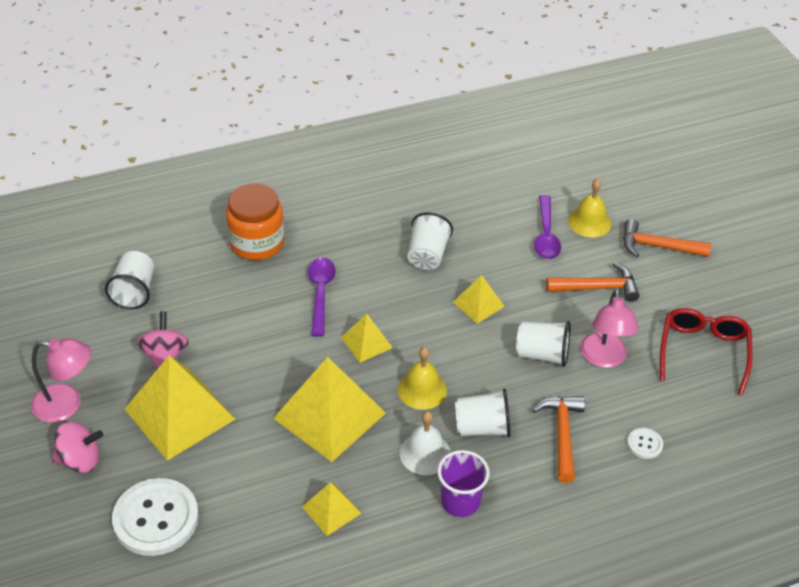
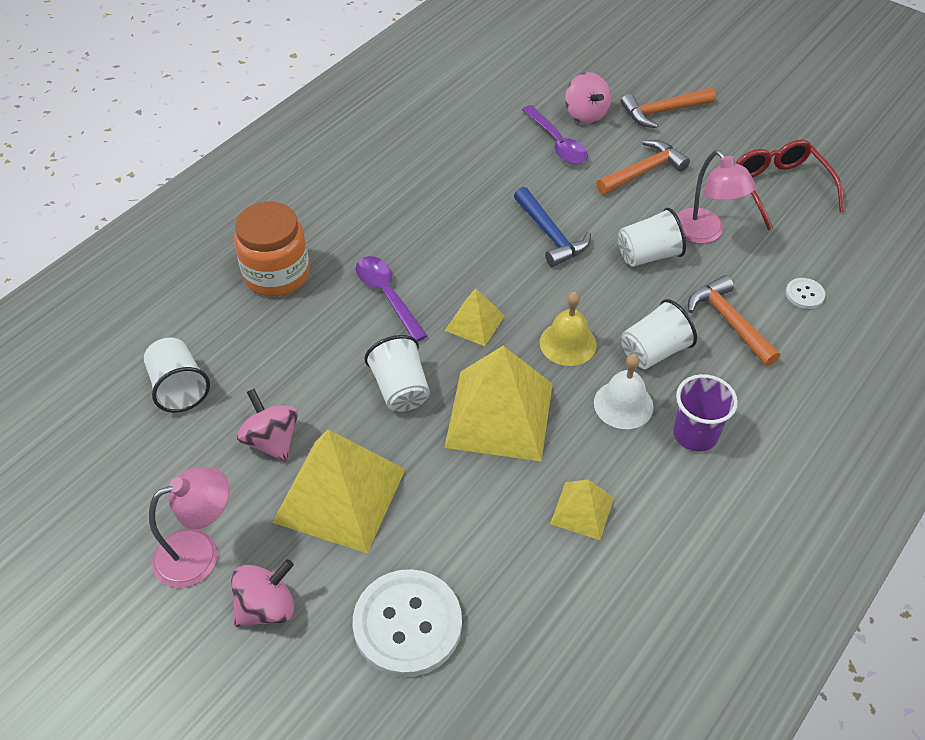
camera: 30 degrees left, 5 degrees up
white cup [408,212,453,270] -> white cup moved to [365,335,430,412]
yellow pyramid [453,275,505,324] -> blue hammer [514,187,591,267]
yellow bell [568,179,611,237] -> pink spinning top [565,72,611,124]

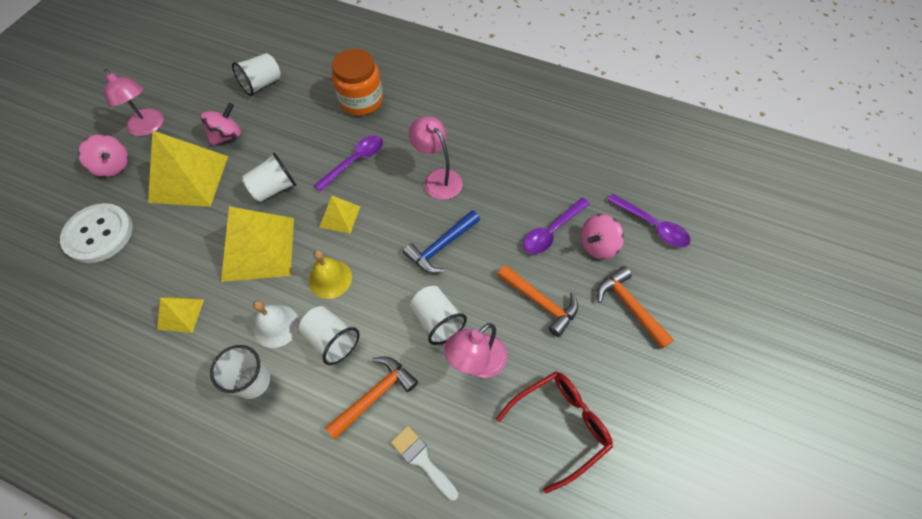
camera: 75 degrees right, 10 degrees up
purple cup [673,374,738,451] -> white cup [210,345,270,399]
white button [786,278,825,309] -> white brush [391,426,458,501]
none -> pink lamp [409,116,462,200]
none -> purple spoon [607,194,691,247]

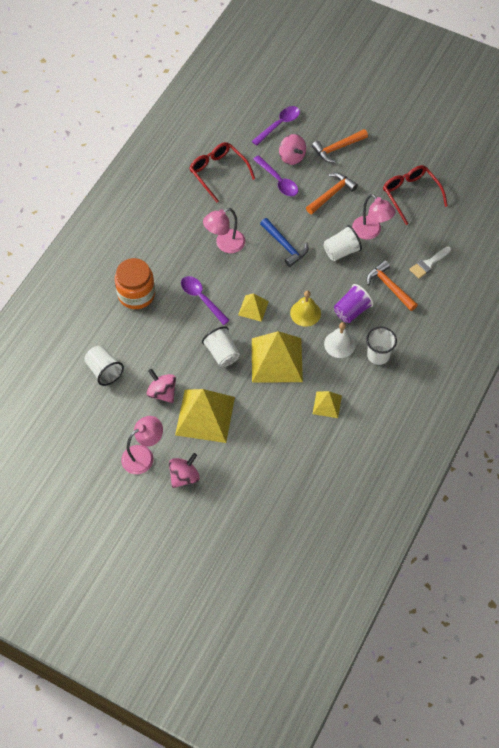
camera: 85 degrees left, 0 degrees up
white button [60,203,133,263] -> none
white cup [299,306,360,365] -> purple cup [334,284,374,323]
none -> red glasses [189,142,255,203]

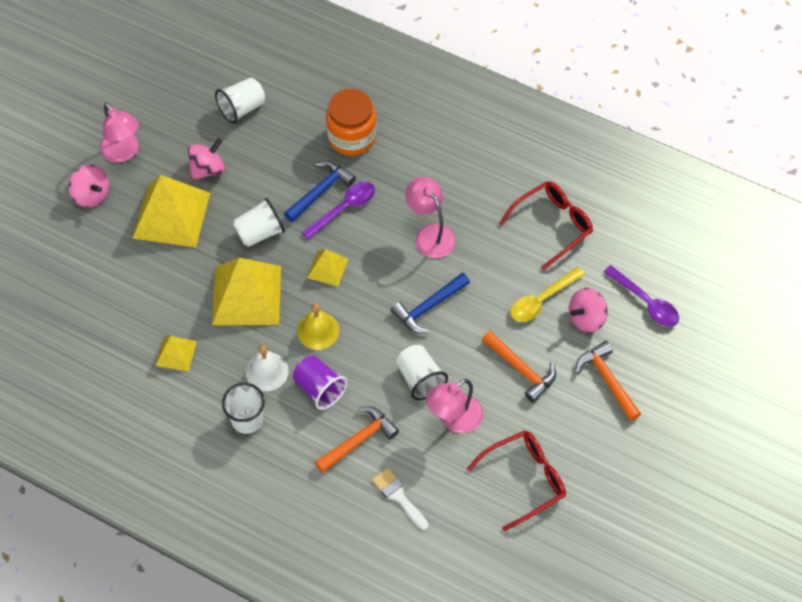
camera: 90 degrees right, 0 degrees up
purple spoon [253,155,298,196] -> yellow spoon [510,267,585,322]
none -> blue hammer [284,161,356,222]

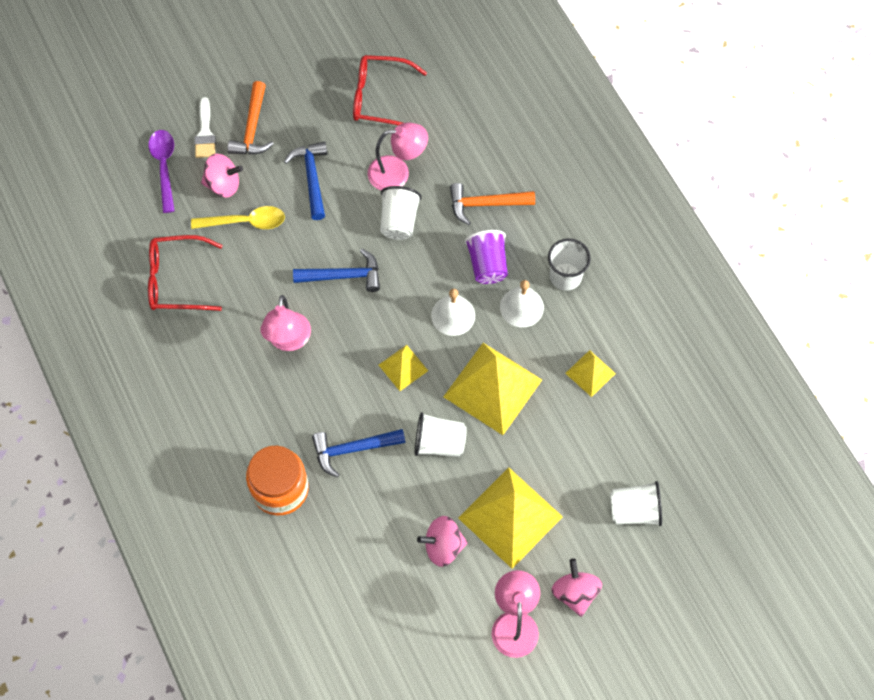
camera: 145 degrees left, 5 degrees up
white cup [215,78,265,124] -> white cup moved to [610,481,662,526]
yellow bell [297,303,339,350] -> white bell [431,289,475,336]
purple spoon [301,181,375,240] -> none
white brush [372,467,429,530] -> white brush moved to [194,97,216,158]
orange hammer [482,330,556,403] -> blue hammer [284,141,327,220]

